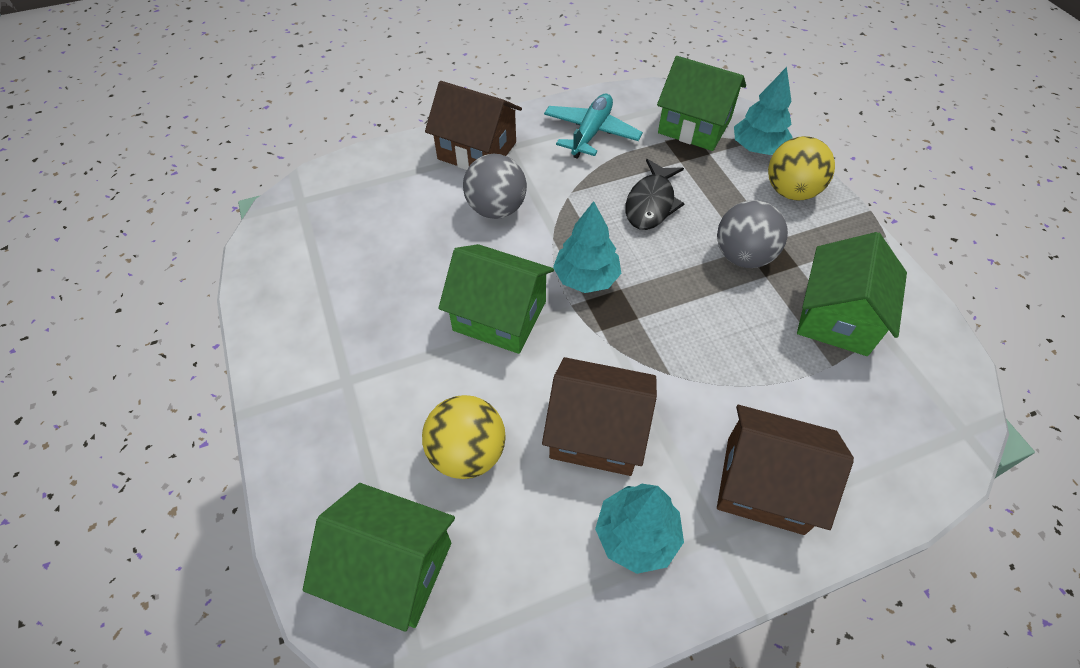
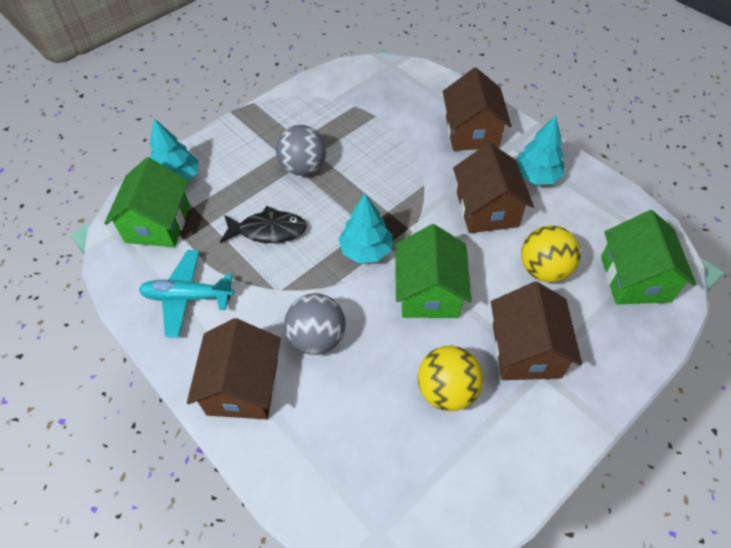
camera: 110 degrees left, 0 degrees up
yellow ball [768,136,835,201] -> yellow ball moved to [418,346,483,411]
green house [797,232,907,356] -> none
none -> brown house [491,282,582,380]

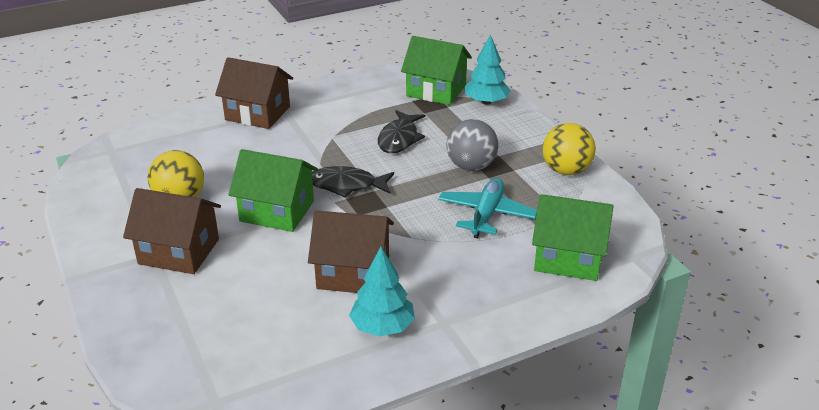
camera: 105 degrees right, 20 degrees down
turquoise plane [139,250,234,338] -> turquoise plane moved to [438,178,537,239]
grey ball [284,293,346,355] -> none
turquoise tree [338,193,393,263] -> black fish [312,166,394,198]
brown house [443,68,512,151] -> none
yellow ball [521,225,581,283] -> yellow ball moved to [542,123,596,175]
green house [601,210,697,304] -> green house moved to [532,194,614,281]

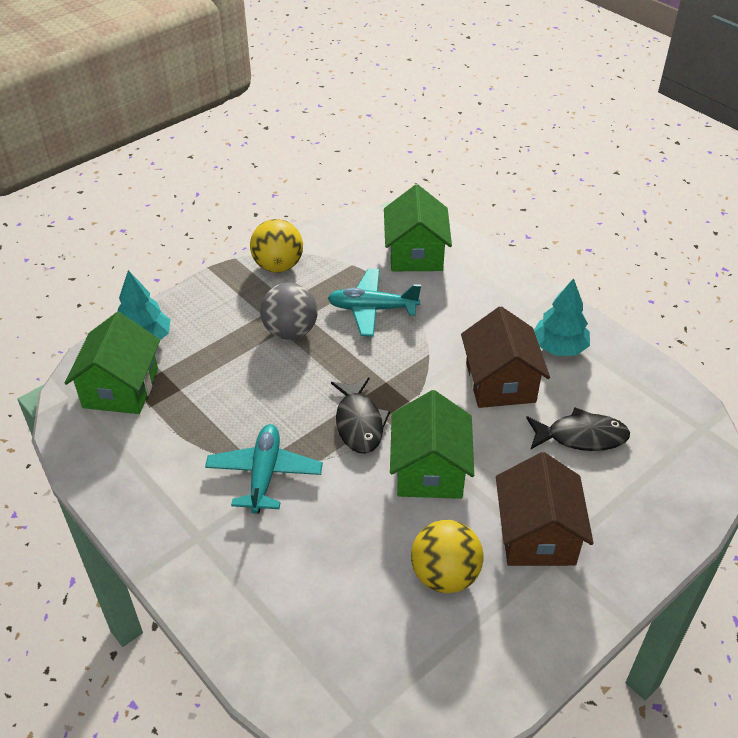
camera: 105 degrees left, 10 degrees up
brown house [215,57,293,129] -> none
black fish [378,110,425,153] -> black fish moved to [526,407,630,451]
none -> turquoise plane [205,424,323,514]

